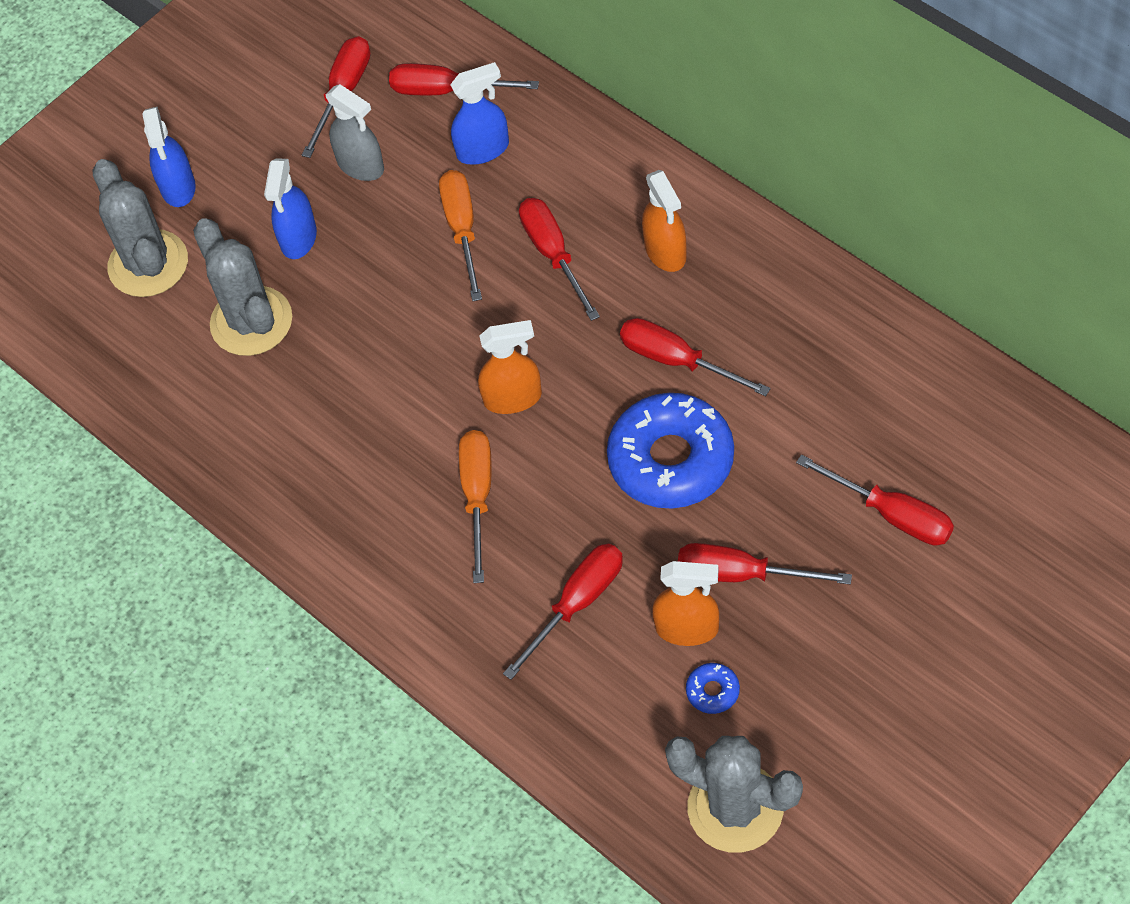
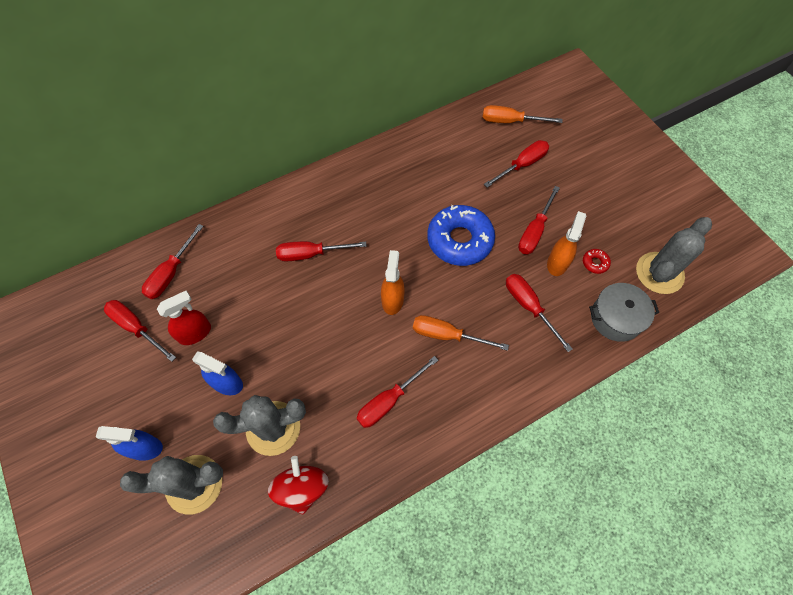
camera: 80 degrees left, 5 degrees up
grey spray bottle [326,84,384,181] -> red spray bottle [157,291,211,345]
orange screwdriver [439,170,482,301] -> orange screwdriver moved to [483,105,562,123]
blue spray bottle [450,62,509,165] -> none
red screwdriver [620,318,771,396] -> red screwdriver moved to [357,356,438,428]
orange spray bottle [642,170,687,272] -> none
blue donut [686,663,740,714] -> red donut [583,249,611,274]
none -> red spinning top [268,456,329,514]
none -> grey pot [589,283,659,342]

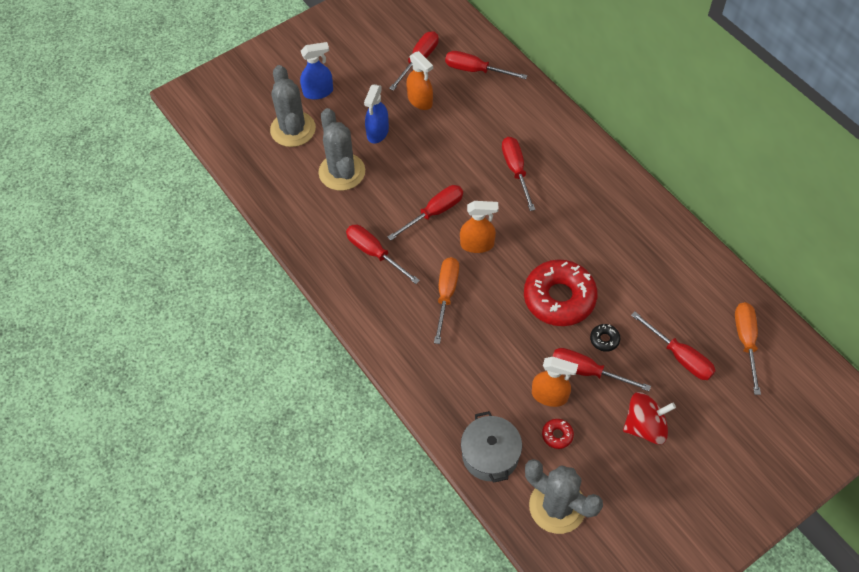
camera: 85 degrees right, 5 degrees down
blue spray bottle [96,426,163,461] -> blue spray bottle turned 105 degrees counterclockwise [300,42,333,100]
red spray bottle [157,291,211,345] -> orange spray bottle [406,51,433,110]
red spinning top [268,456,329,514] -> red spinning top moved to [623,392,676,444]
blue donut [427,205,495,266] -> red donut [524,259,598,326]
red screwdriver [506,274,572,352] -> red screwdriver moved to [388,185,463,240]
none -> black donut [590,324,621,352]

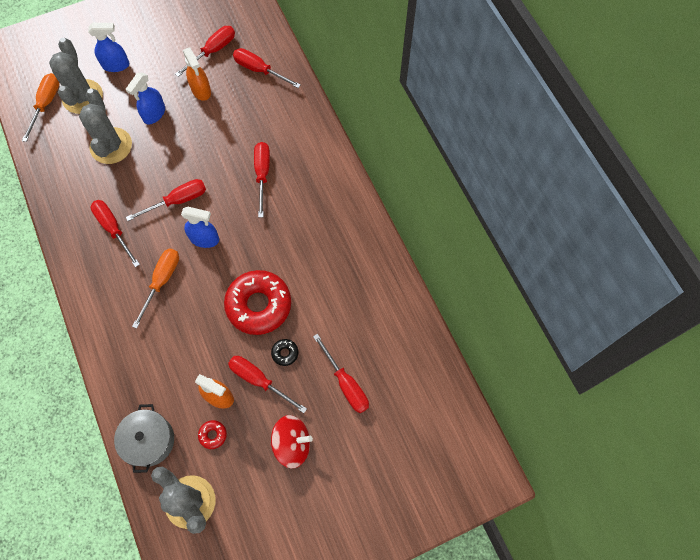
camera: 10 degrees right, 10 degrees up
orange spray bottle [460,201,498,253] -> blue spray bottle [181,207,219,248]
orange screwdriver [735,302,761,395] -> orange screwdriver moved to [22,73,60,142]

